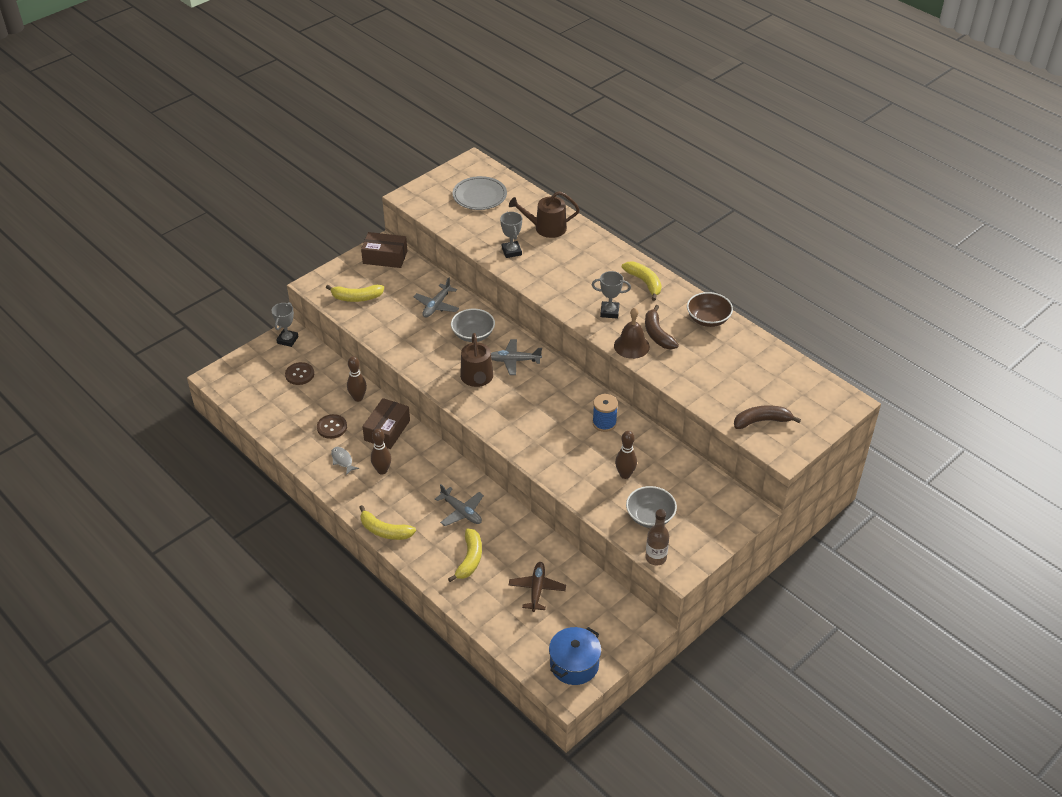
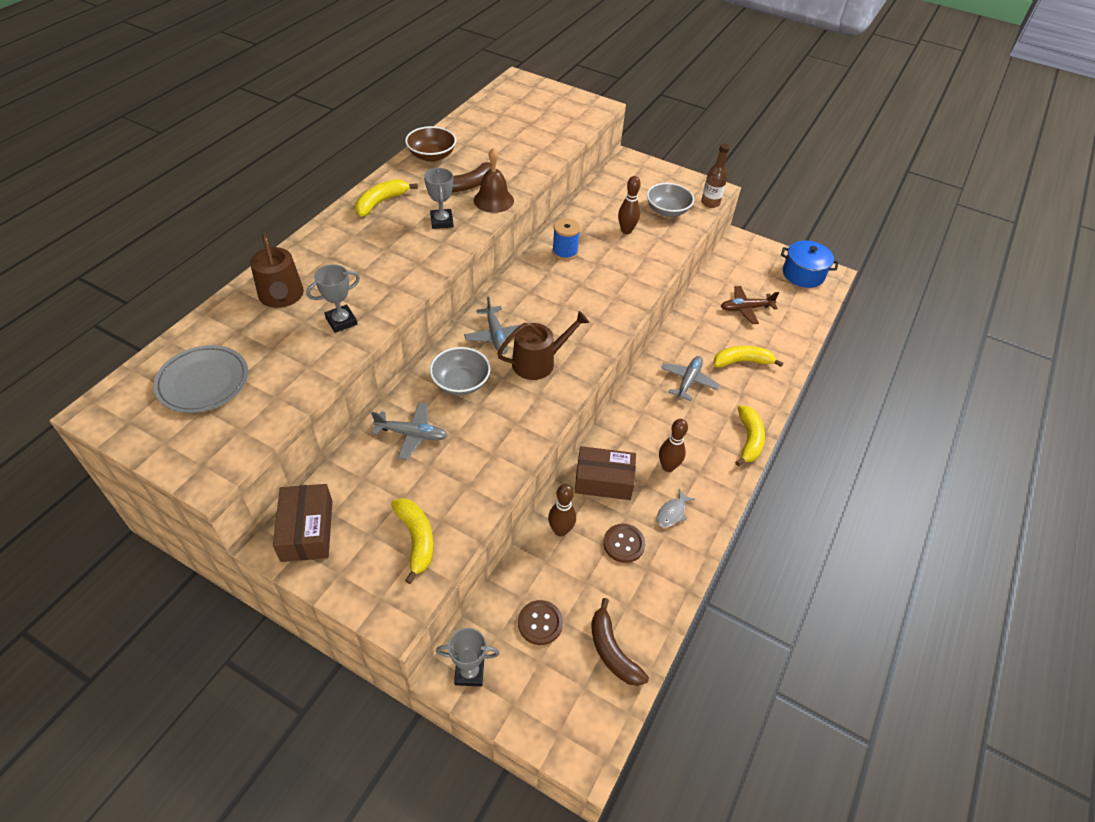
camera: 110 degrees left, 5 degrees up
brown banana [734,405,801,429] -> brown banana moved to [591,598,649,686]

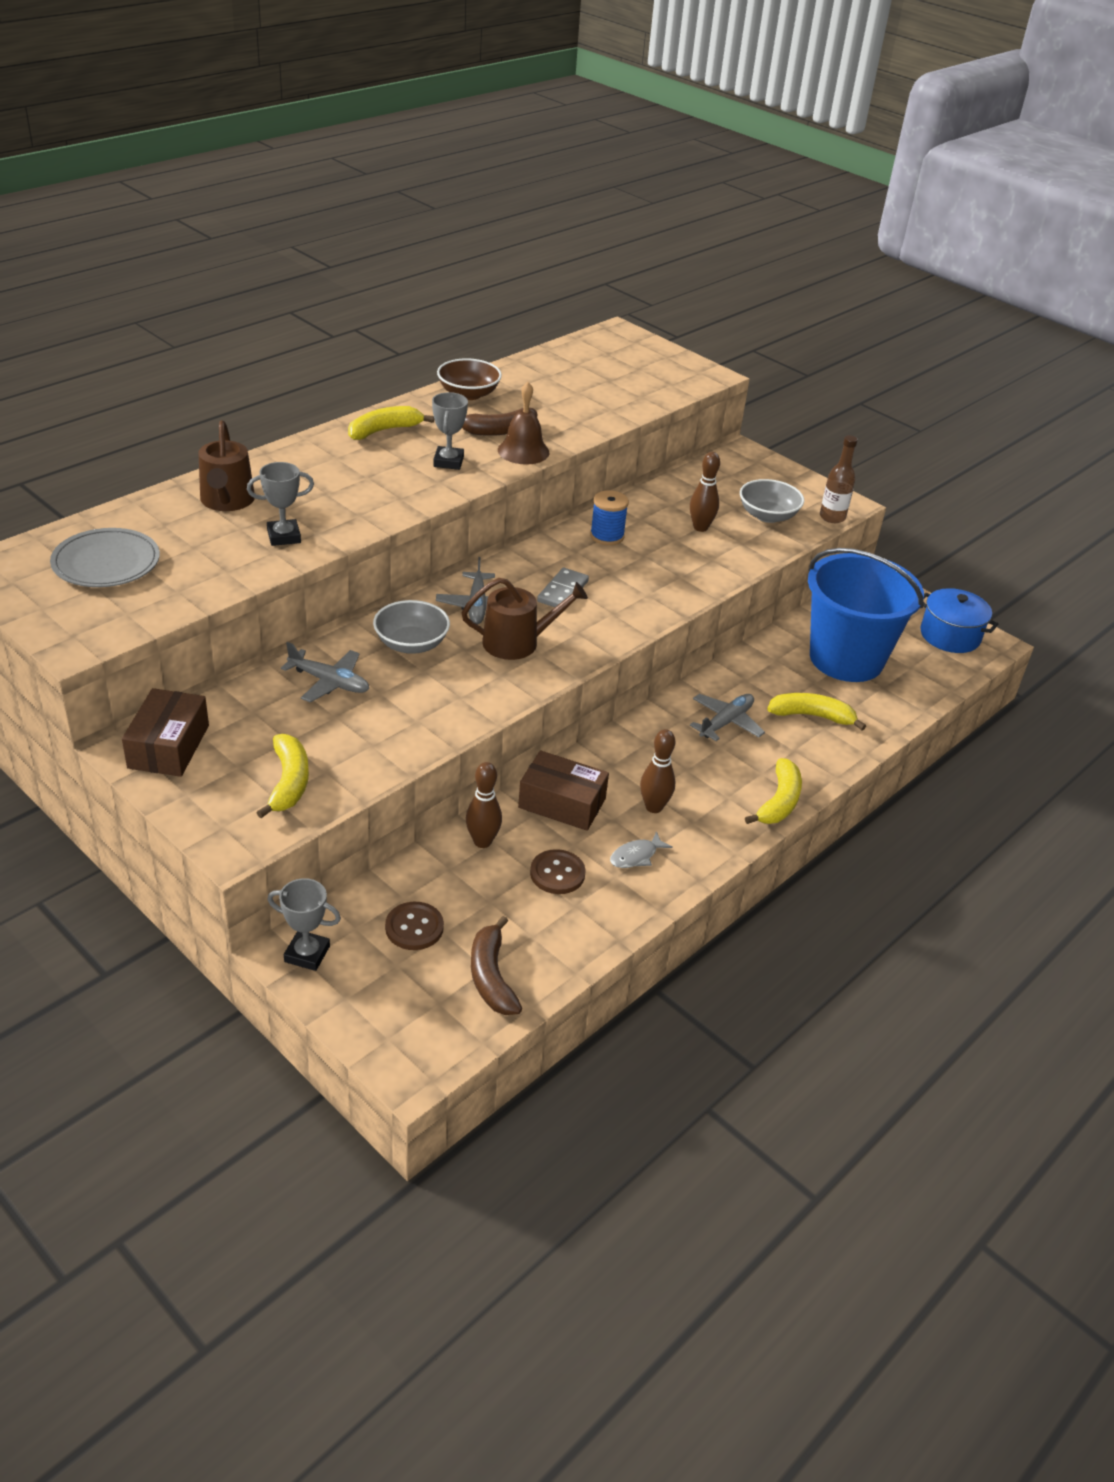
camera: 15 degrees right, 10 degrees down
brown plane [721,286,779,324] -> blue bucket [808,548,924,682]
none -> grey domino [537,568,589,607]

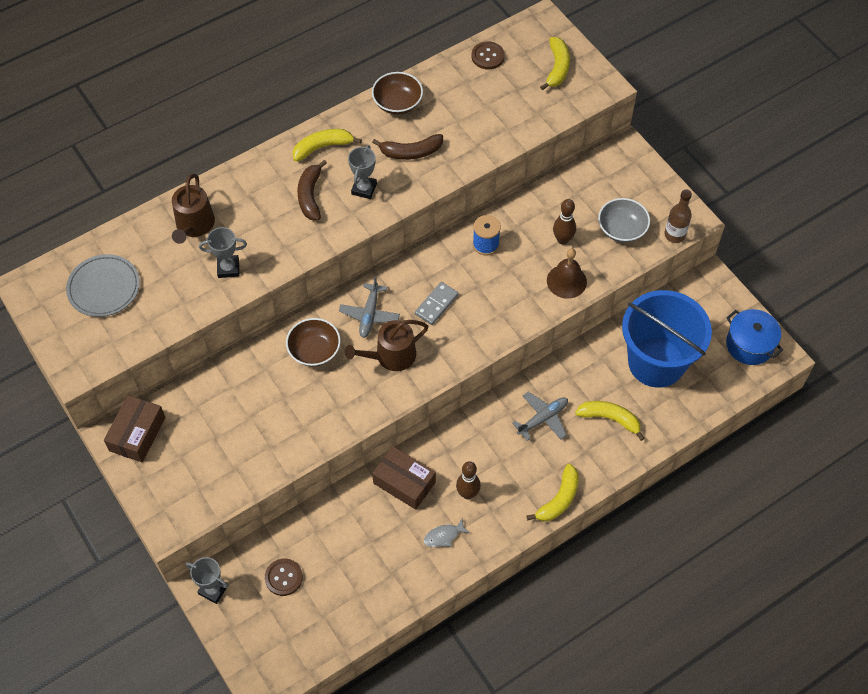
camera: 15 degrees right, 20 degrees up
yellow banana [256,734,309,818] -> yellow banana moved to [540,37,570,90]
grey plane [281,642,369,703] -> none
grey bowl [373,600,450,654] -> brown bowl [286,318,341,367]
brown watering can [462,578,588,660] -> brown watering can turned 150 degrees clockwise [345,320,428,371]
brown bowling pin [466,762,502,848] -> none
brown banana [471,916,522,1015] -> brown banana moved to [297,160,327,220]
brown bell [498,382,549,465] -> brown bell moved to [547,249,587,299]
brown button [530,849,586,894] -> brown button moved to [471,41,505,69]

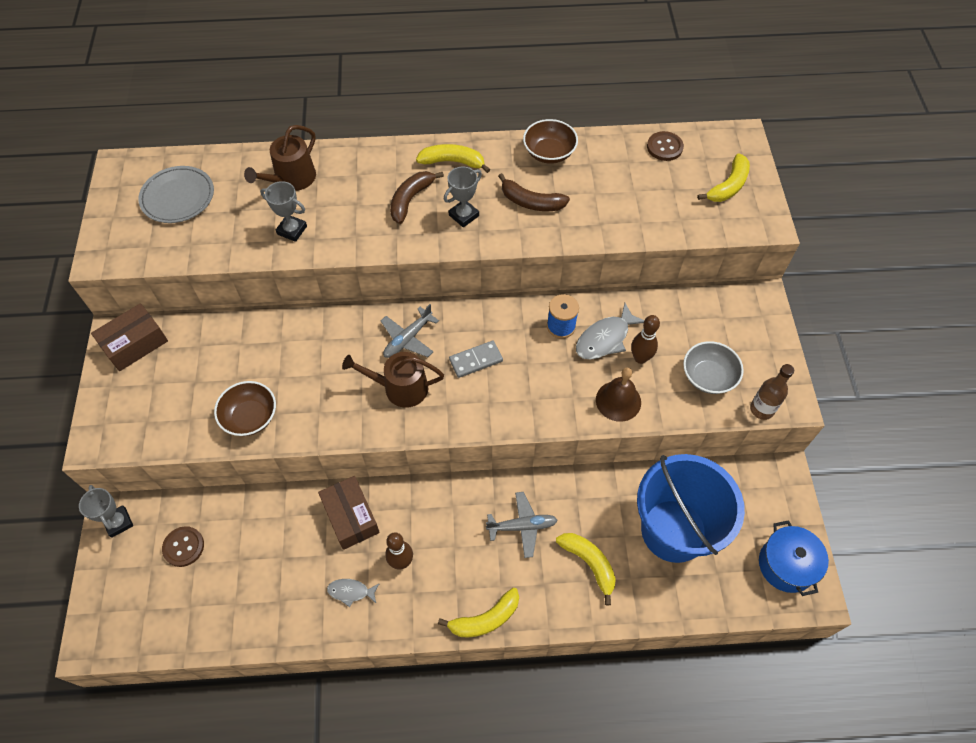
camera: 30 degrees right, 0 degrees up
brown bowl [286,318,341,367] -> brown bowl moved to [214,381,276,436]
none -> grey fish [576,303,644,360]

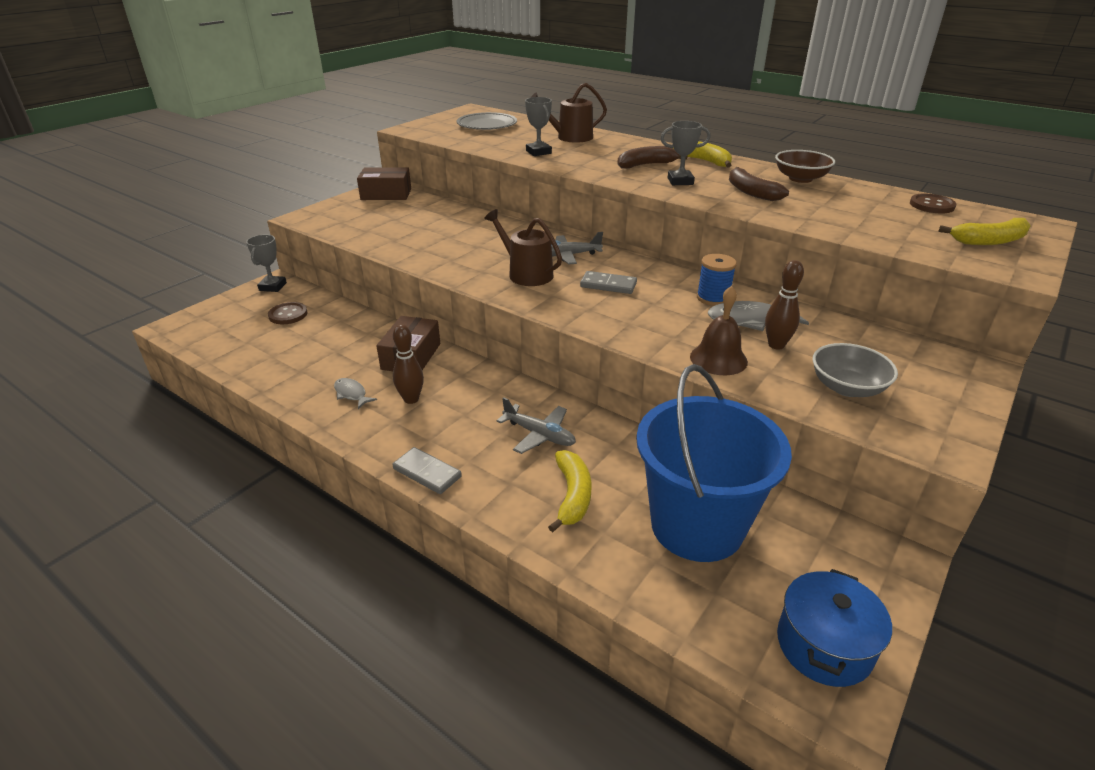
camera: 40 degrees right, 25 degrees down
brown bowl [214,381,276,436] -> none
yellow banana [438,588,519,637] -> grey domino [392,447,462,494]
brown bottle [750,364,794,420] -> none

